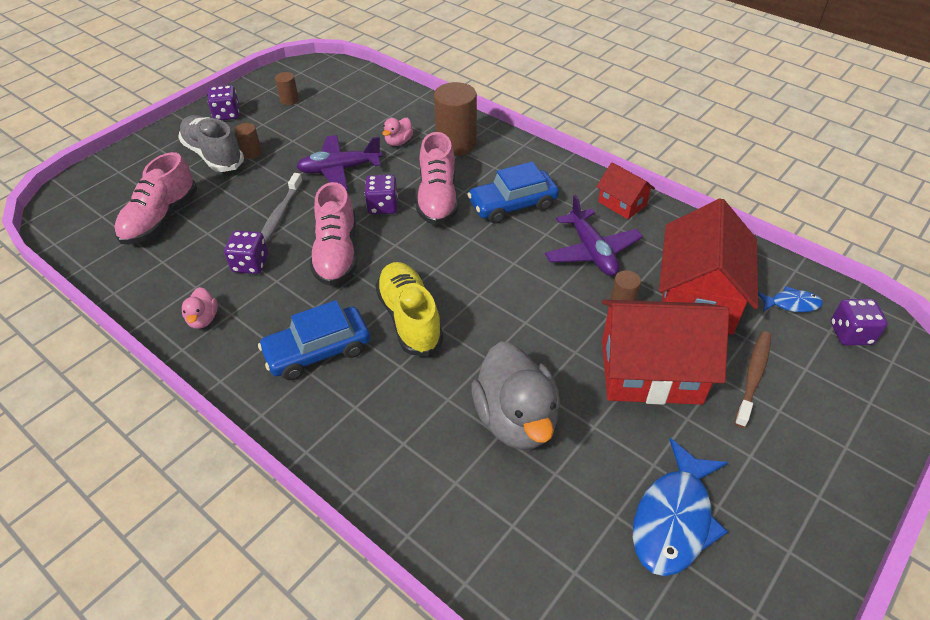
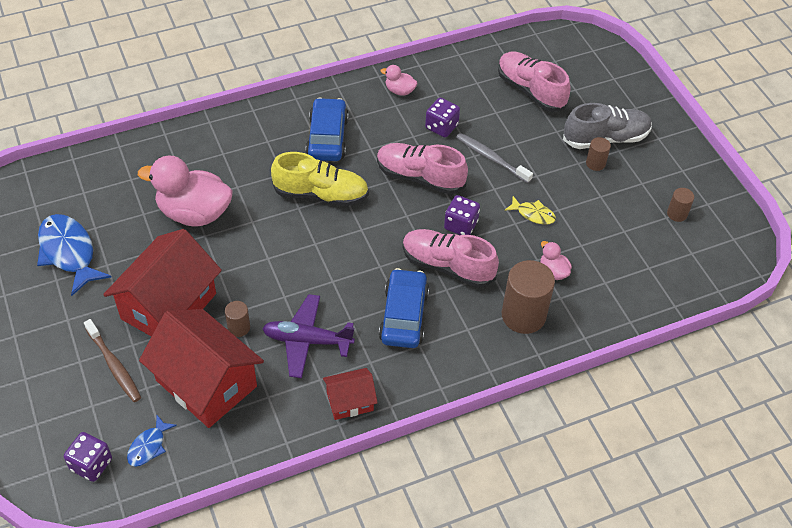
camera: 115 degrees right, 5 degrees up
purple dice [207,85,239,120] -> none
purple plane [296,135,382,190] -> yellow fish [505,196,556,225]
grey duck [471,341,560,450] -> pink duck [138,156,233,227]

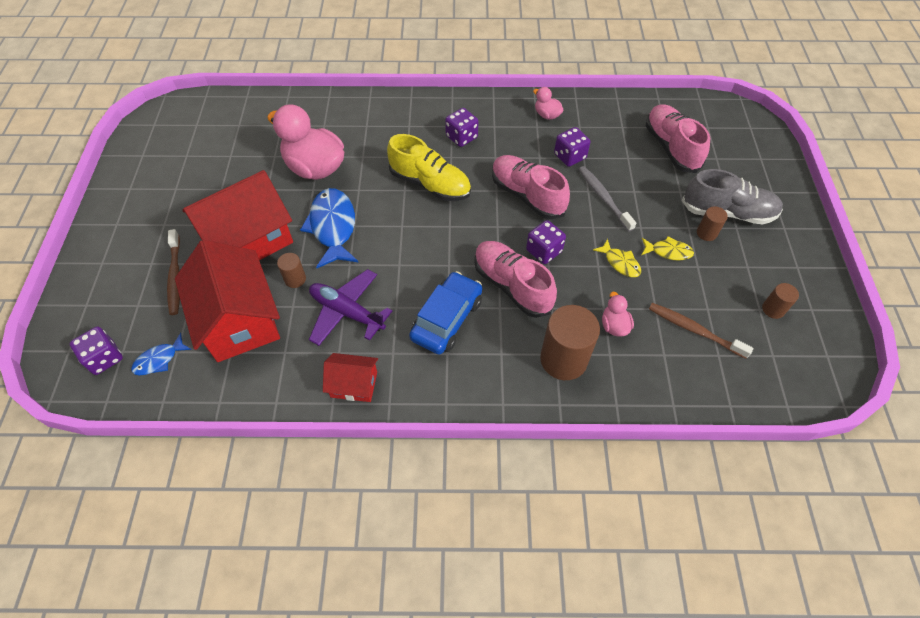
camera: 25 degrees right, 5 degrees up
blue fish [37,214,112,296] -> blue fish moved to [300,188,358,268]
blue car [306,98,349,161] -> purple dice [445,108,478,147]
none -> yellow fish [642,236,694,260]
none -> brown toothbrush [649,303,753,359]

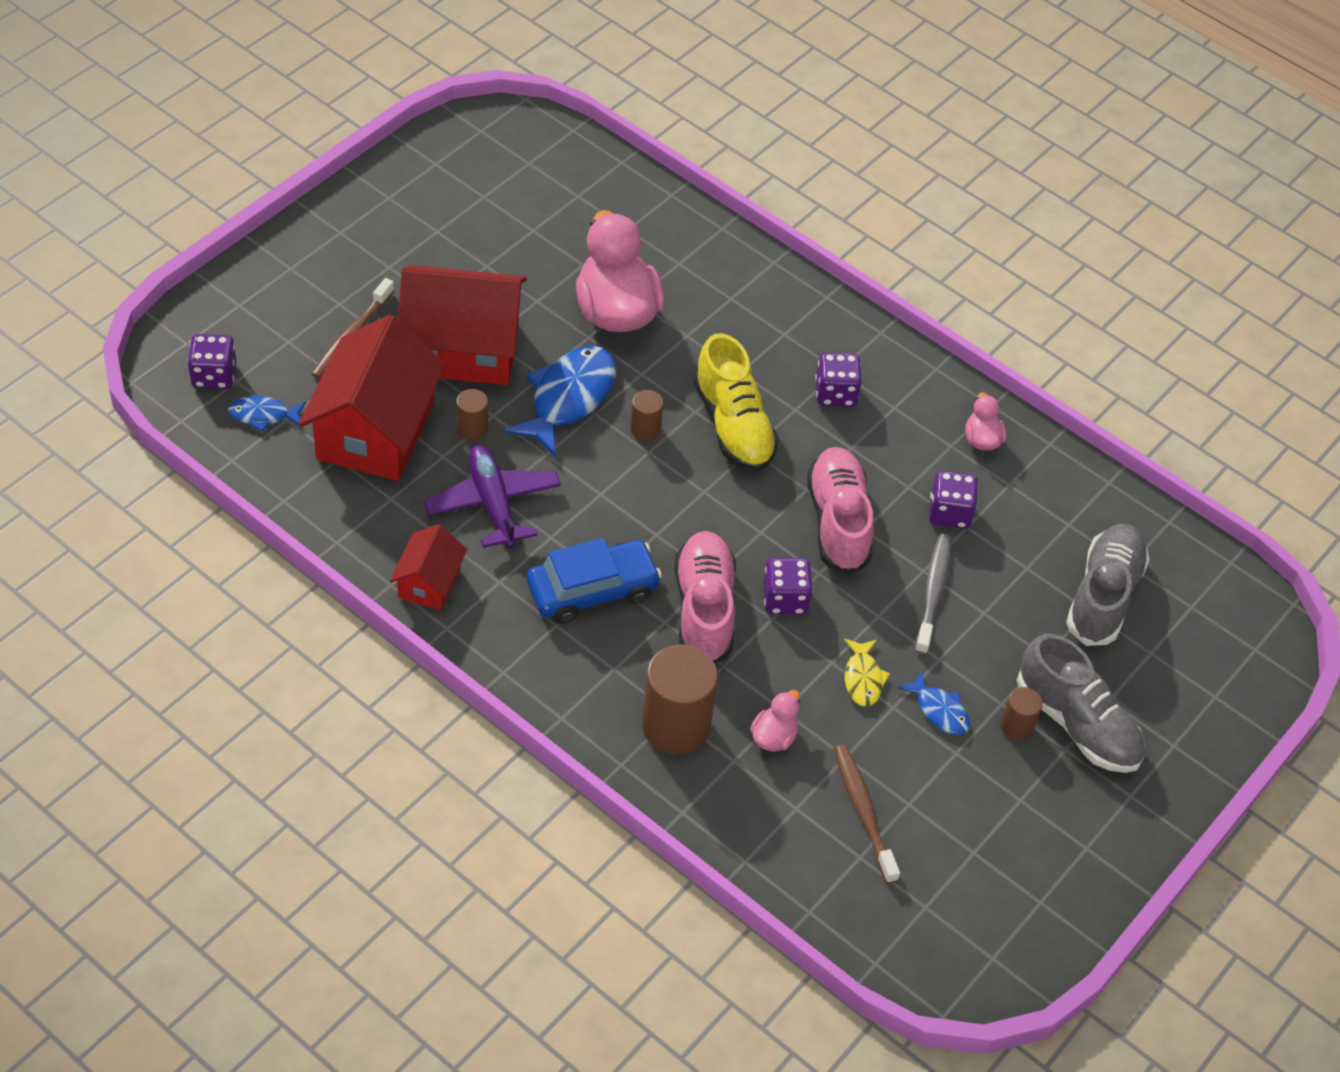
camera: 35 degrees right, 5 degrees down
red house [323,353,378,402] -> red house turned 60 degrees clockwise [390,524,467,610]
yellow fish [642,236,694,260] -> blue fish [897,670,970,735]
pink shoe [646,104,710,173] -> grey shoe [1066,524,1150,646]
brown cylinder [762,283,799,319] -> brown cylinder moved to [630,390,663,441]

